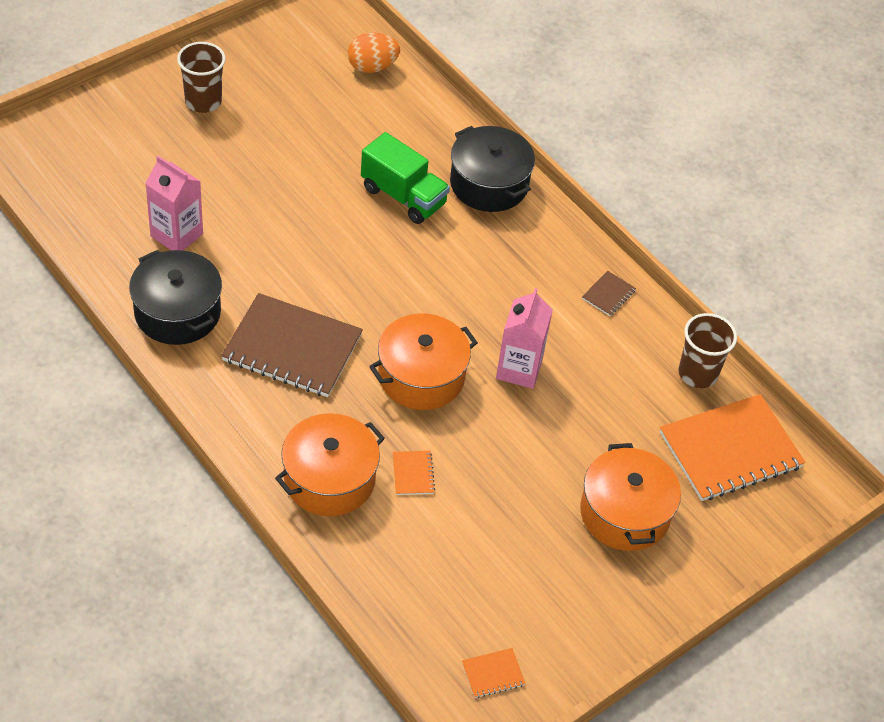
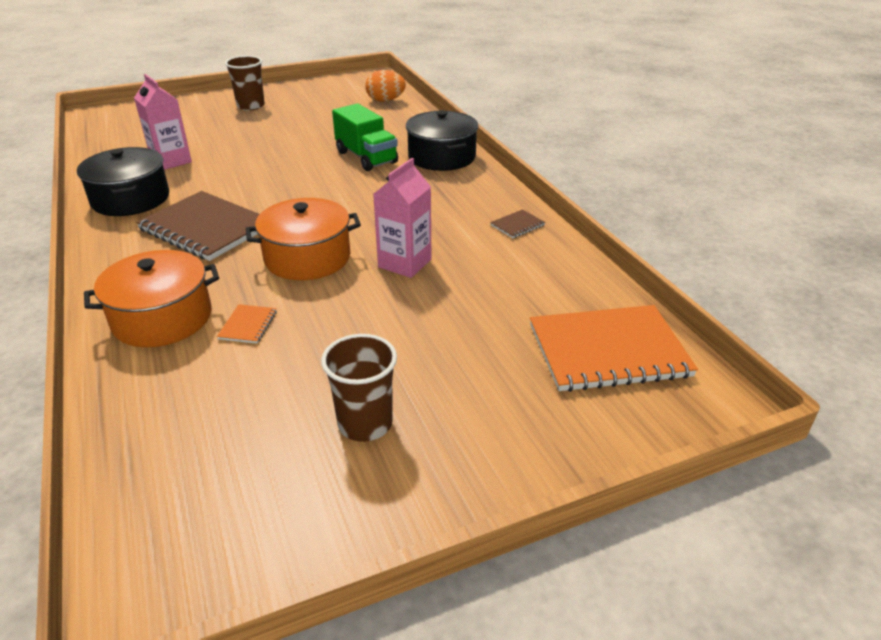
camera: 20 degrees right, 15 degrees down
orange notebook [462,648,526,698] -> none
orange pot [580,443,681,551] -> none
brown cup [679,313,737,388] -> brown cup moved to [321,334,397,442]

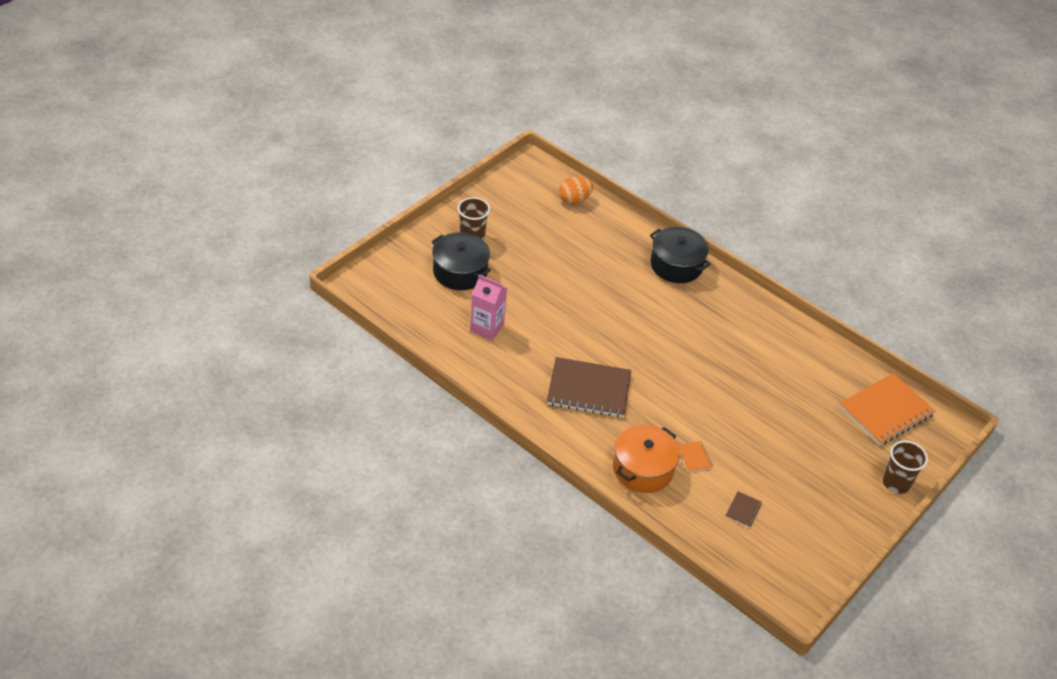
camera: 30 degrees left, 10 degrees up
black pot [77,147,169,216] -> black pot moved to [432,232,491,290]
orange pot [246,198,361,280] -> none
brown cup [321,334,397,442] -> brown cup moved to [883,441,928,494]
green truck [332,104,398,171] -> none
pink carton [373,158,431,278] -> none
brown notebook [490,209,545,238] -> brown notebook moved to [726,492,762,528]

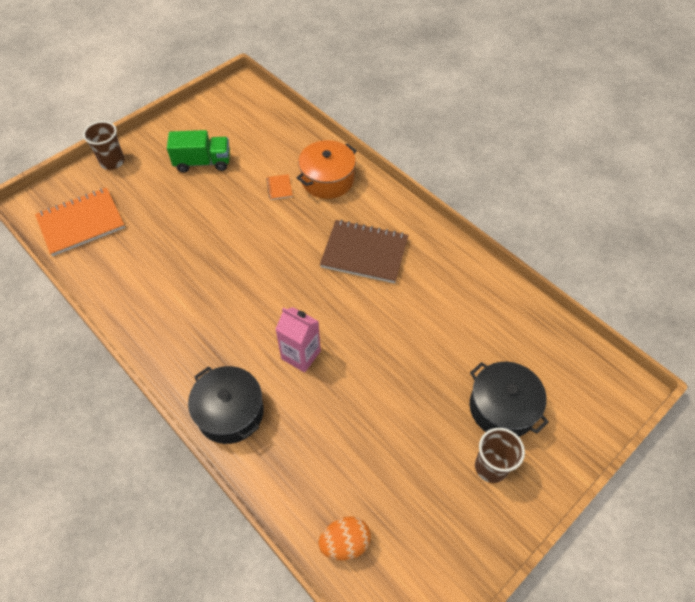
camera: 170 degrees left, 10 degrees up
pink carton [470,274,507,340] -> pink carton moved to [275,307,321,373]
brown notebook [726,492,762,528] -> none
none -> green truck [167,130,230,172]

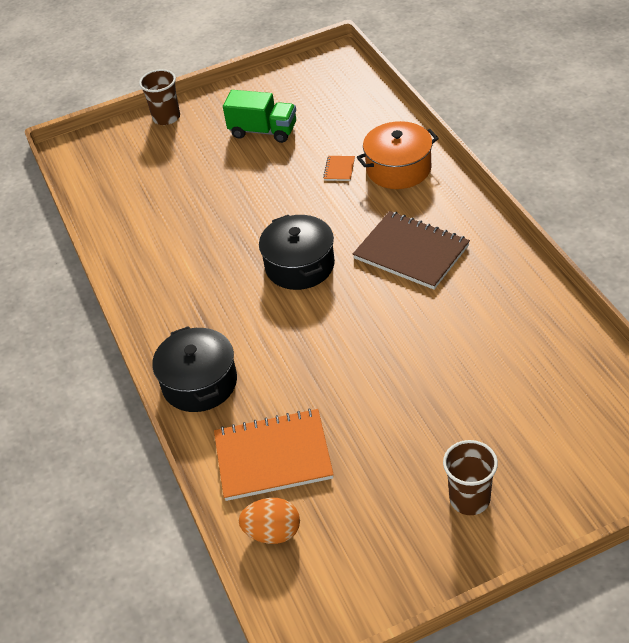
camera: 25 degrees right, 10 degrees down
orange notebook [35,188,125,256] -> orange notebook moved to [214,409,334,501]
pink carton [275,307,321,373] -> none
black pot [470,362,549,437] -> black pot moved to [259,215,335,290]

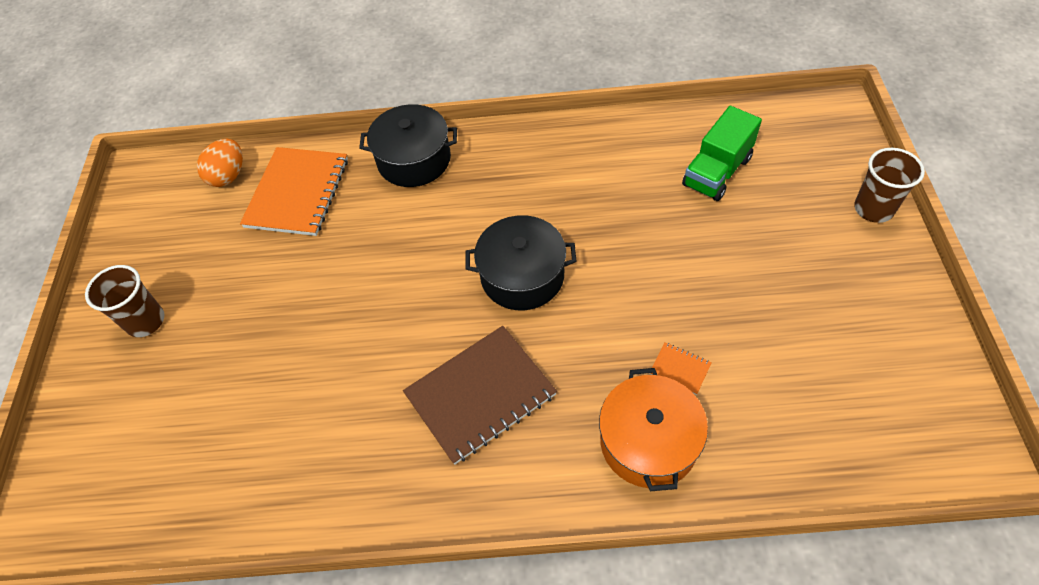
camera: 110 degrees right, 10 degrees up
green truck [223,90,296,143] -> green truck moved to [682,106,762,201]

